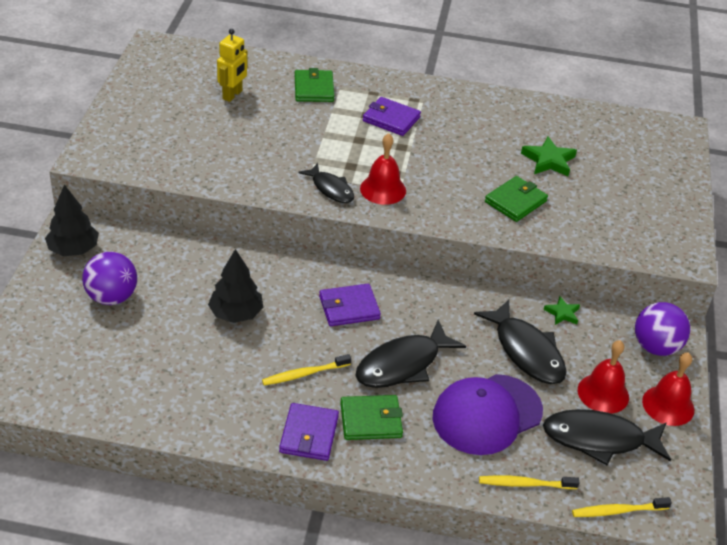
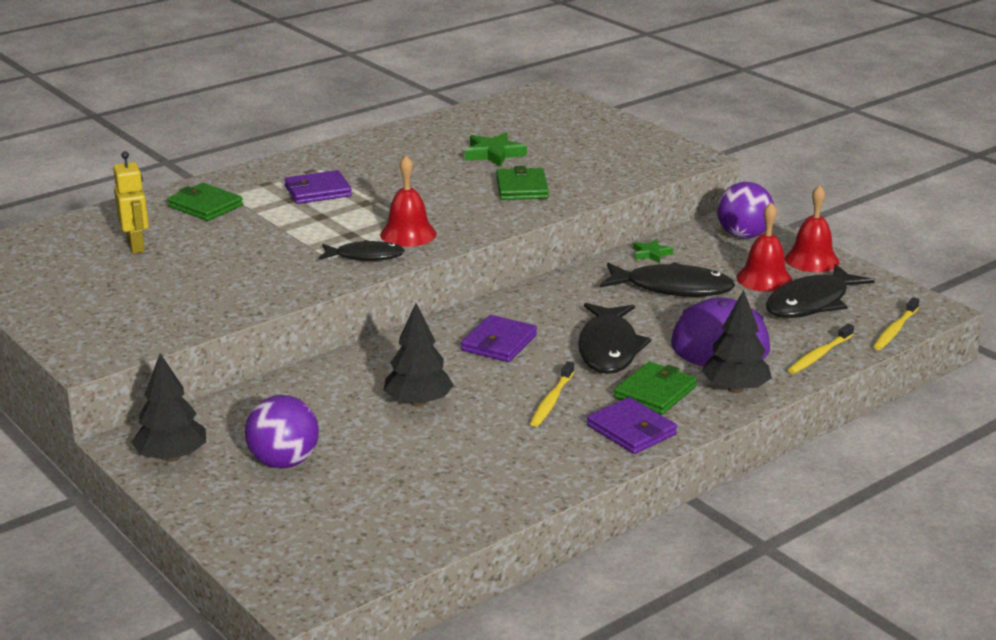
camera: 45 degrees left, 15 degrees down
none -> black tree [702,290,772,393]

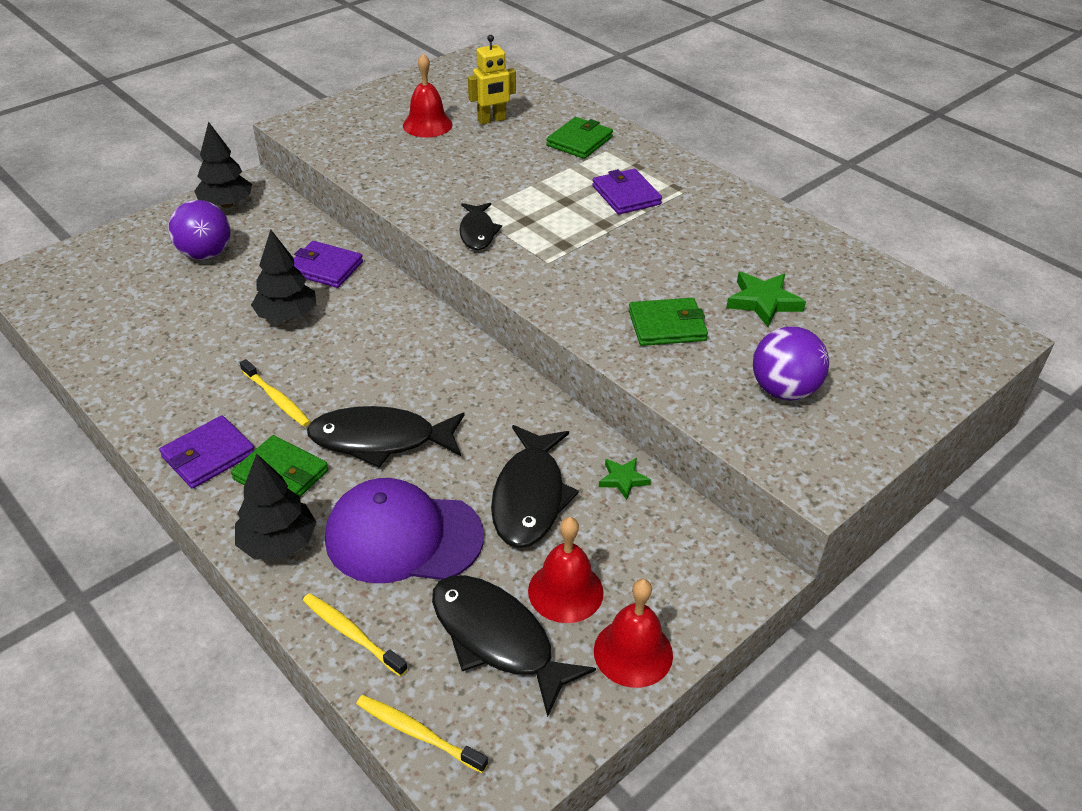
camera: 85 degrees right, 15 degrees up
red bell [380,156,436,247] -> red bell moved to [403,53,453,138]
purple wallet [461,315,537,362] -> purple wallet moved to [294,241,363,288]
yellow toothbrush [530,361,574,427] -> yellow toothbrush turned 150 degrees counterclockwise [240,359,310,427]
purple ball [717,182,774,238] -> purple ball moved to [753,326,829,400]

